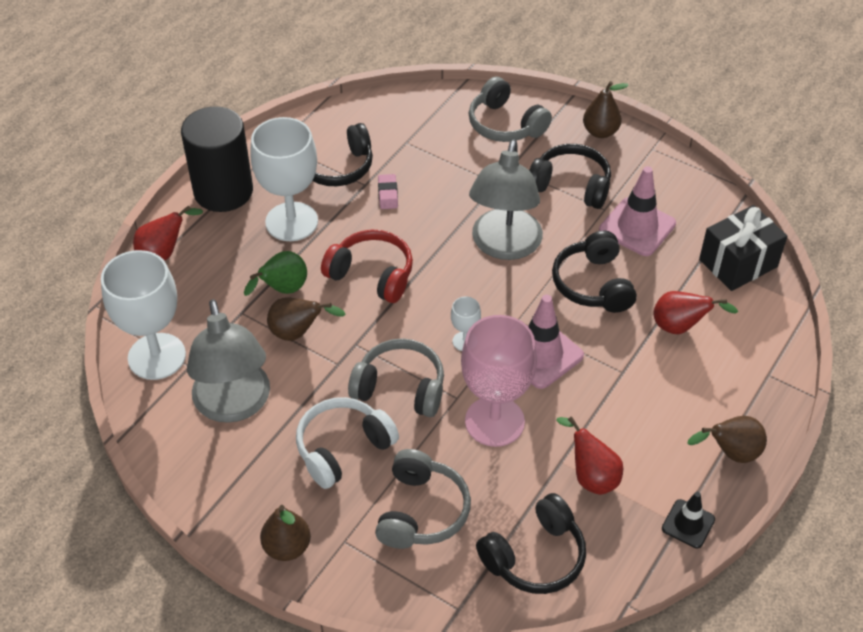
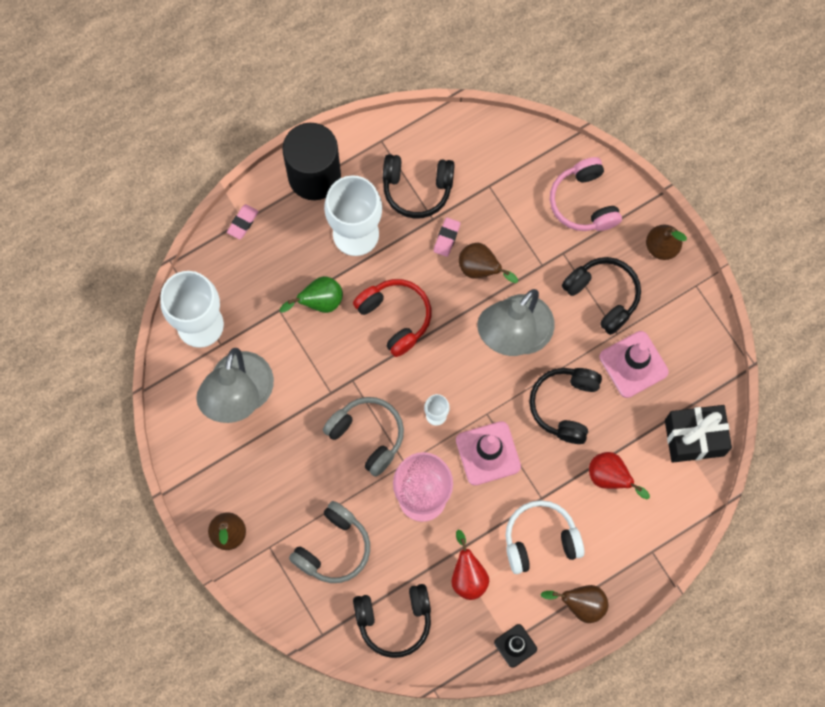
camera: 25 degrees right, 25 degrees up
red pear [133,205,203,261] -> pink eraser [227,204,259,239]
brown pear [267,297,346,341] -> brown pear moved to [459,243,518,283]
white headphones [296,397,399,489] -> white headphones moved to [505,500,584,574]
grey headphones [469,77,552,142] -> pink headphones [550,157,622,231]

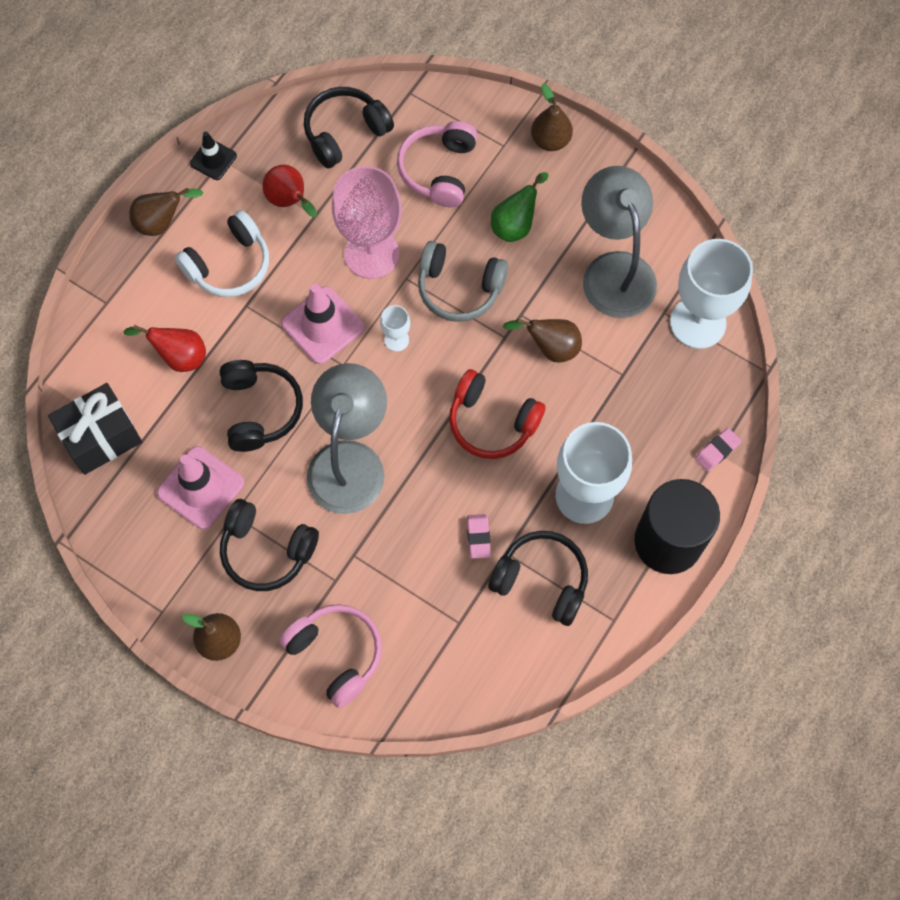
camera: 155 degrees right, 5 degrees down
pink eraser [227,204,259,239] -> pink eraser turned 45 degrees clockwise [695,428,741,472]
green pear [280,276,343,313] -> green pear moved to [491,172,549,242]
grey headphones [289,501,370,583] -> pink headphones [397,121,478,207]
black headphones [383,154,455,219] -> black headphones turned 45 degrees clockwise [488,531,588,626]
brown pear [459,243,518,283] -> brown pear moved to [503,318,582,363]

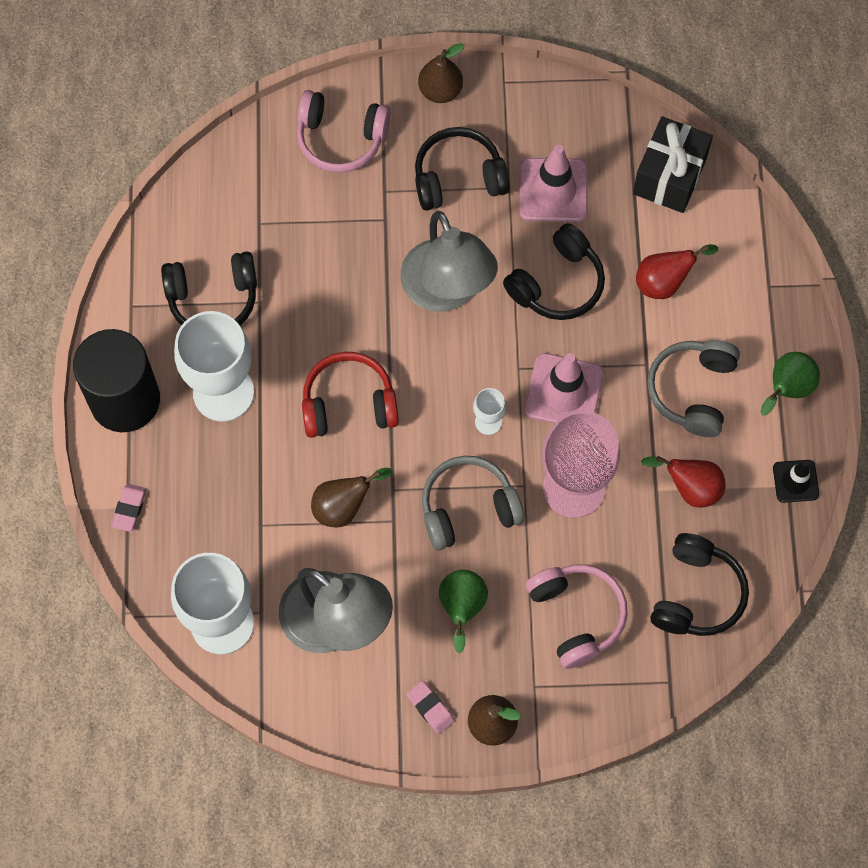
camera: 145 degrees right, 0 degrees up
brown pear [129,188,203,236] -> green pear [761,352,820,416]
white headphones [175,210,269,297] -> grey headphones [647,340,740,437]
black headphones [220,360,303,452] -> black headphones turned 90 degrees counterclockwise [503,223,605,320]
pink eraser [467,514,491,559] -> pink eraser moved to [407,681,455,734]

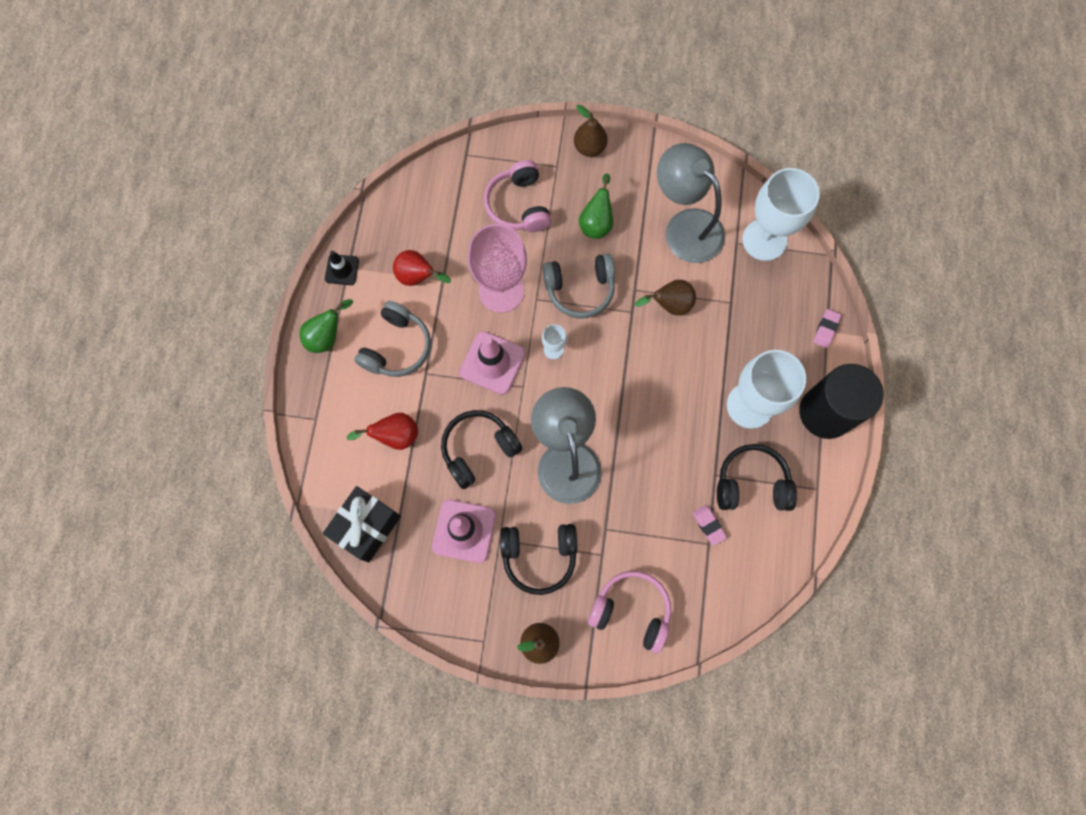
camera: 170 degrees left, 5 degrees up
red headphones [302,352,399,438] -> none
pink eraser [407,681,455,734] -> pink eraser moved to [692,505,727,546]
black headphones [650,533,749,636] -> none

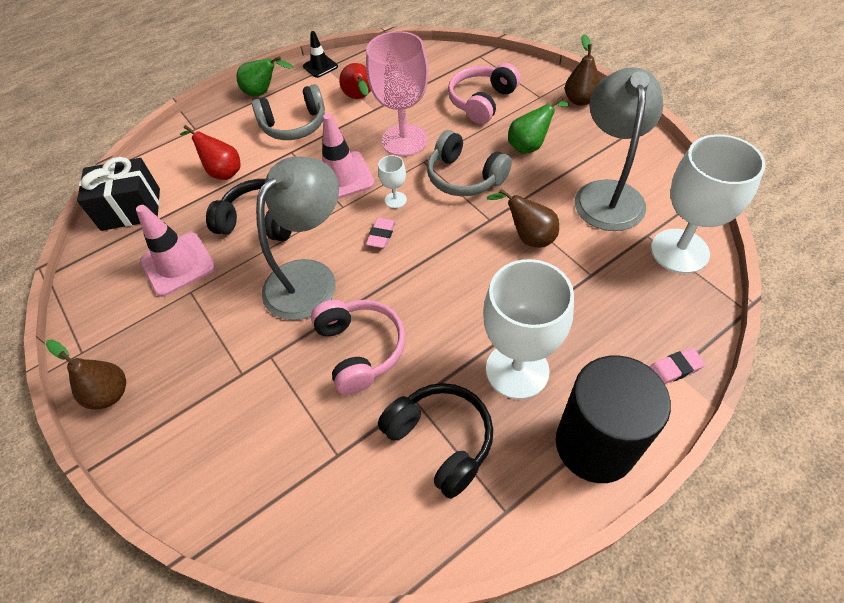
camera: 50 degrees right, 20 degrees down
black headphones [500,524,577,595] -> none
pink headphones [588,571,671,653] -> pink headphones moved to [311,300,405,395]
pink eraser [692,505,727,546] -> pink eraser moved to [366,218,396,248]

